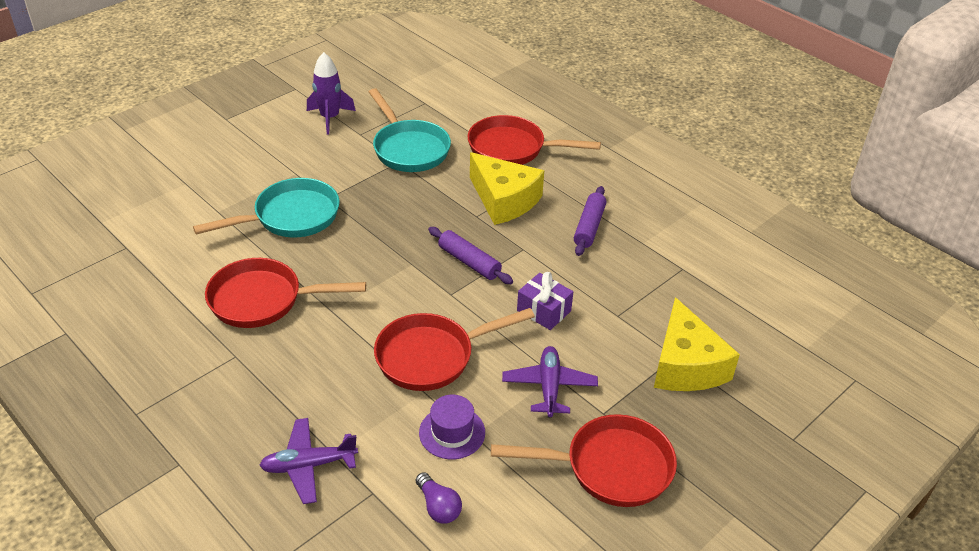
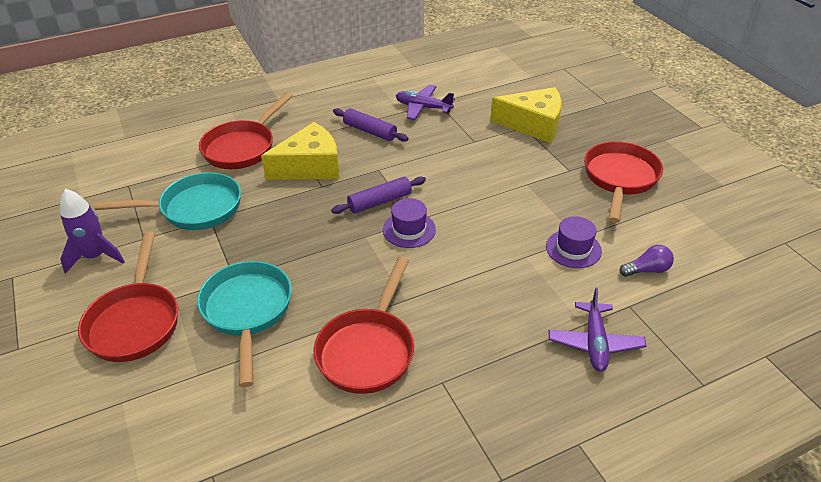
camera: 70 degrees left, 0 degrees up
red pan [374,308,535,391] -> red pan moved to [78,231,178,362]
purple plane [502,346,598,418] -> purple plane moved to [396,85,455,120]
purple gift [517,272,573,330] -> none
none -> purple hat [383,198,436,248]

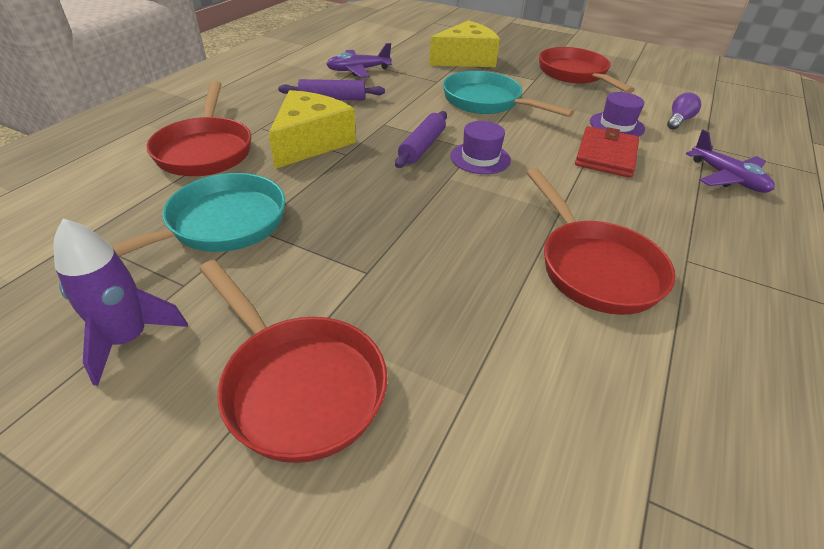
camera: 40 degrees left, 0 degrees up
turquoise pan [197,261,292,387] -> turquoise pan moved to [443,71,574,117]
none -> red wallet [575,126,639,178]

